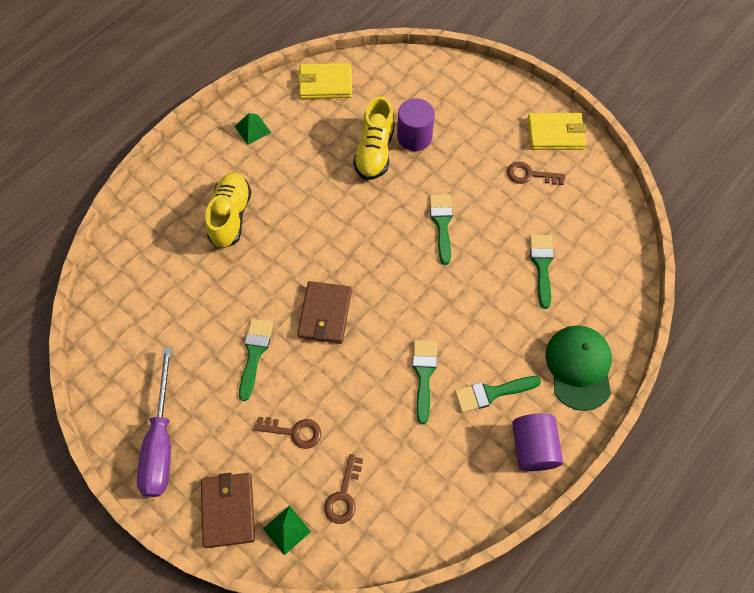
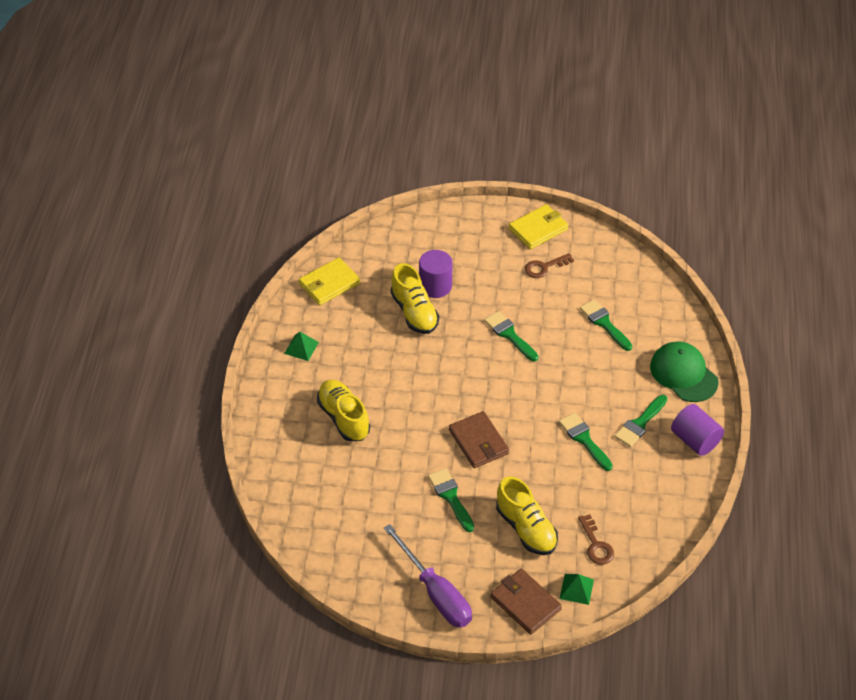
camera: 35 degrees left, 15 degrees down
brown key [254,417,321,449] -> yellow shoe [496,476,558,555]

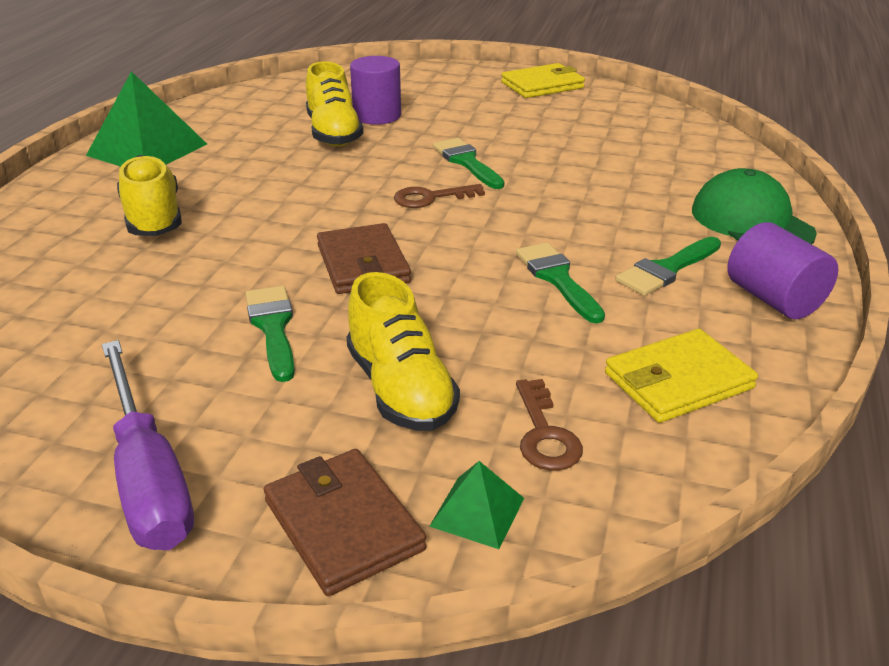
camera: 10 degrees right, 15 degrees down
green pyramid [284,332,319,361] -> green pyramid [86,71,207,167], size x2.06
yellow wallet [299,258,360,305] -> yellow wallet moved to [605,329,758,423]
brown key [525,253,574,278] -> brown key moved to [394,184,485,208]
green brush [580,299,632,351] -> none

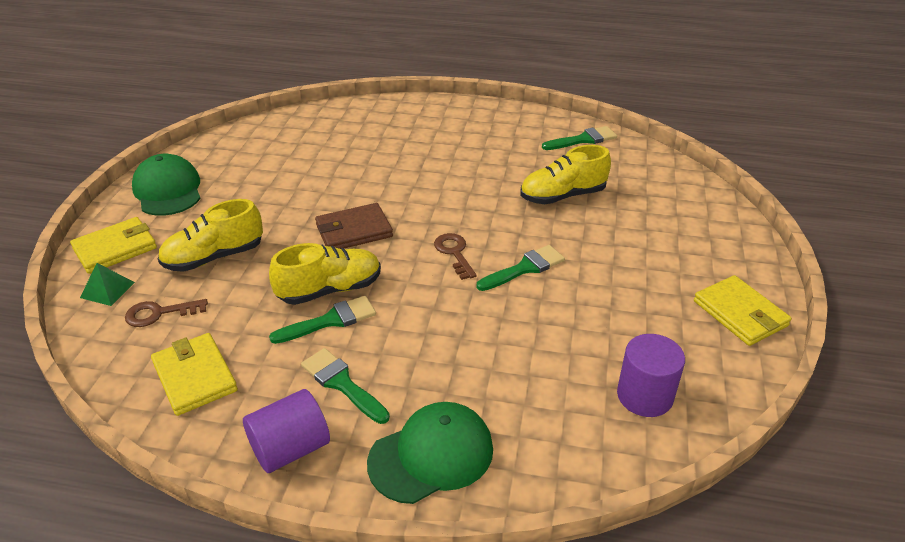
camera: 85 degrees right, 5 degrees up
green pyramid [86,71,207,167] -> none
purple screwdriver [102,340,194,550] -> green cap [132,154,201,216]
yellow shoe [117,155,182,236] -> yellow shoe moved to [269,243,381,305]
green brush [246,286,295,382] -> green brush moved to [542,126,617,150]
brown wallet [264,449,427,596] -> yellow wallet [70,217,157,274]
purple cylinder [350,56,401,125] -> purple cylinder moved to [617,334,685,417]

